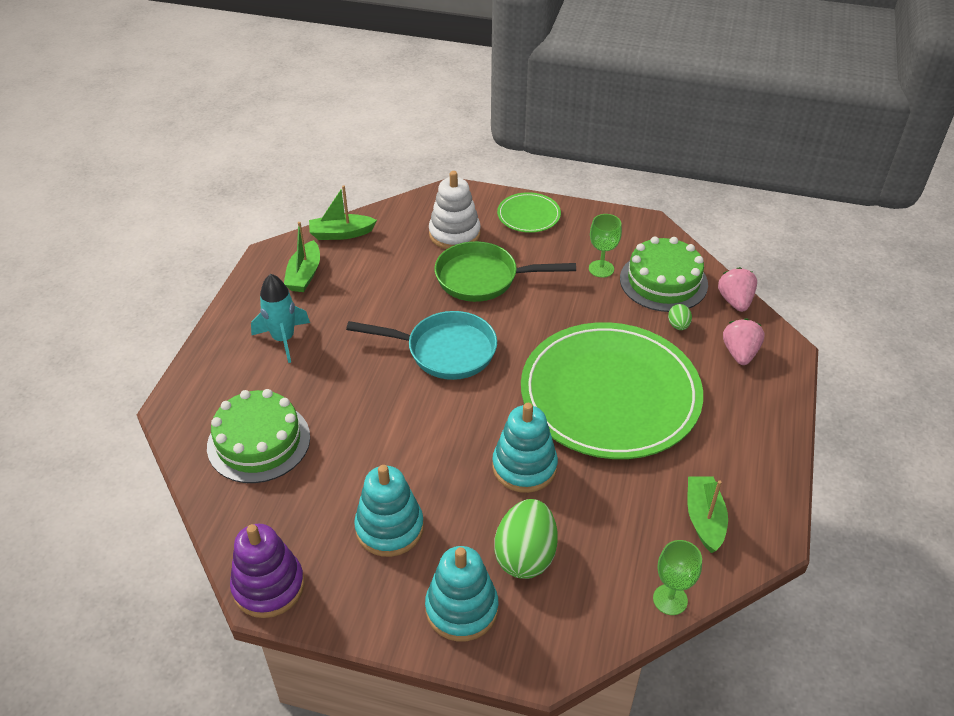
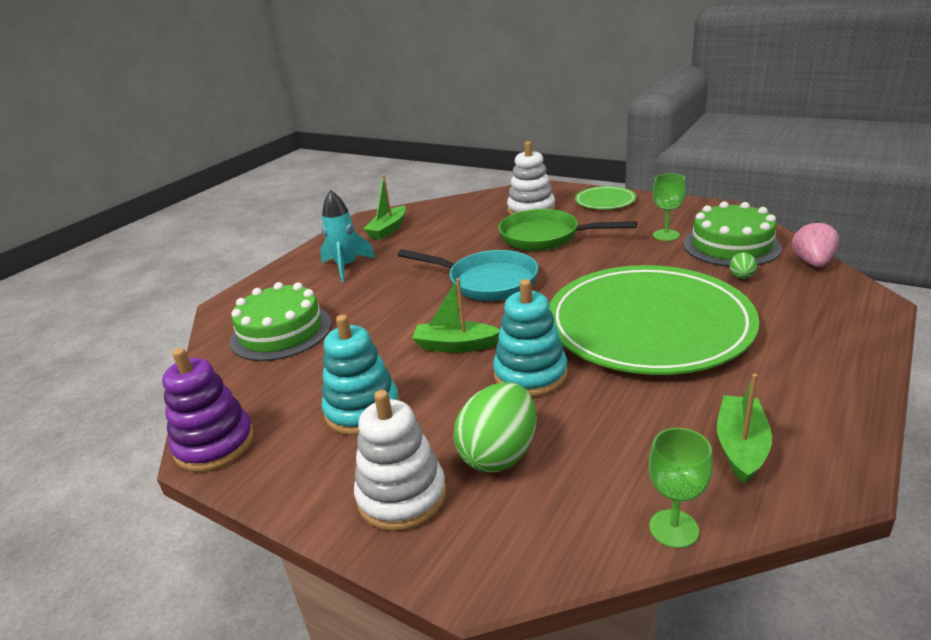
camera: 20 degrees right, 15 degrees down
green boat [309,185,377,240] -> green boat moved to [412,278,500,352]
turquoise stacking toy [425,546,498,642] -> white stacking toy [354,390,446,531]
pink strawberry [723,319,765,365] -> none

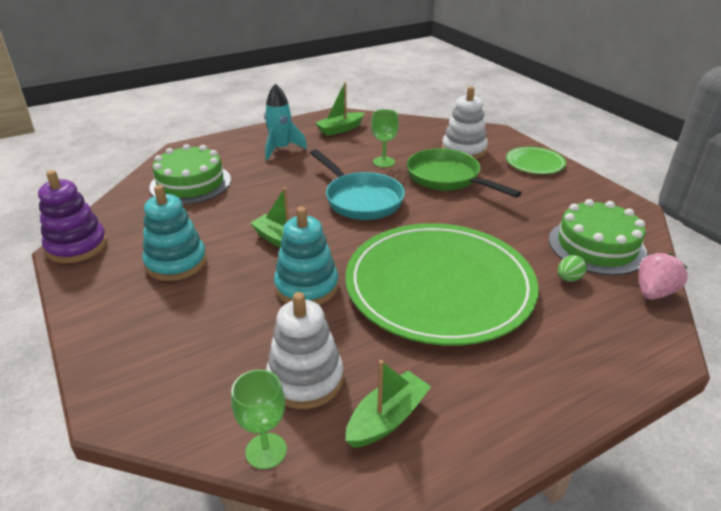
camera: 25 degrees right, 5 degrees up
white stacking toy [354,390,446,531] -> white stacking toy moved to [266,292,343,409]
green egg [453,382,537,472] -> none
green goblet [653,173,686,241] -> green goblet moved to [371,109,399,167]

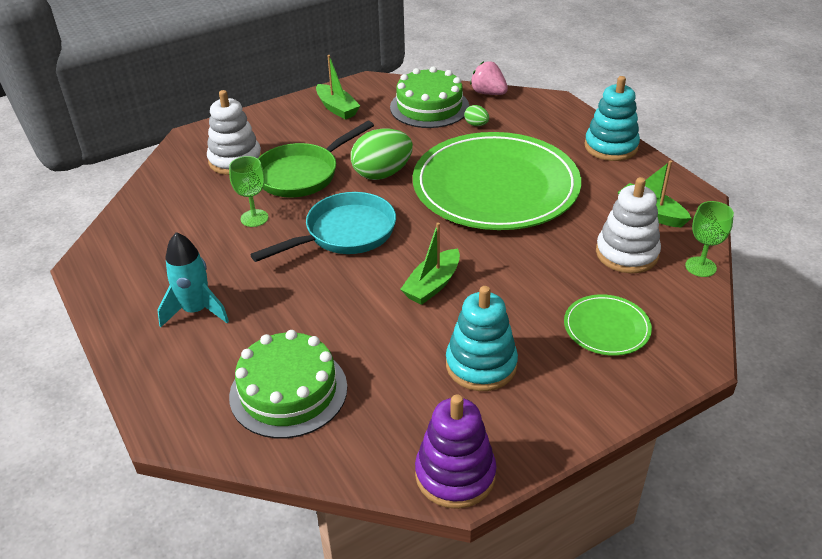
camera: 90 degrees left, 5 degrees up
turquoise stacking toy [274,207,339,305] -> turquoise stacking toy moved to [584,76,640,161]
green boat [316,82,364,136] -> green boat moved to [316,55,360,119]
green plate [506,147,566,174] -> green plate moved to [564,294,652,356]
none -> green egg [351,129,413,180]

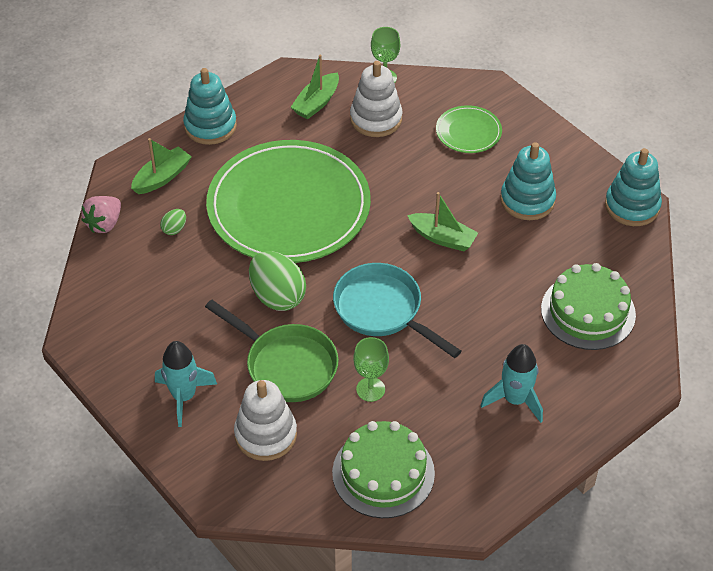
camera: 100 degrees left, 10 degrees up
green boat [316,55,360,119] -> green boat moved to [131,138,192,194]
green cake [390,67,469,128] -> green cake moved to [332,421,435,518]
purple stacking toy [415,394,497,509] -> turquoise stacking toy [605,148,662,226]
none -> turquoise rocket [155,341,217,427]

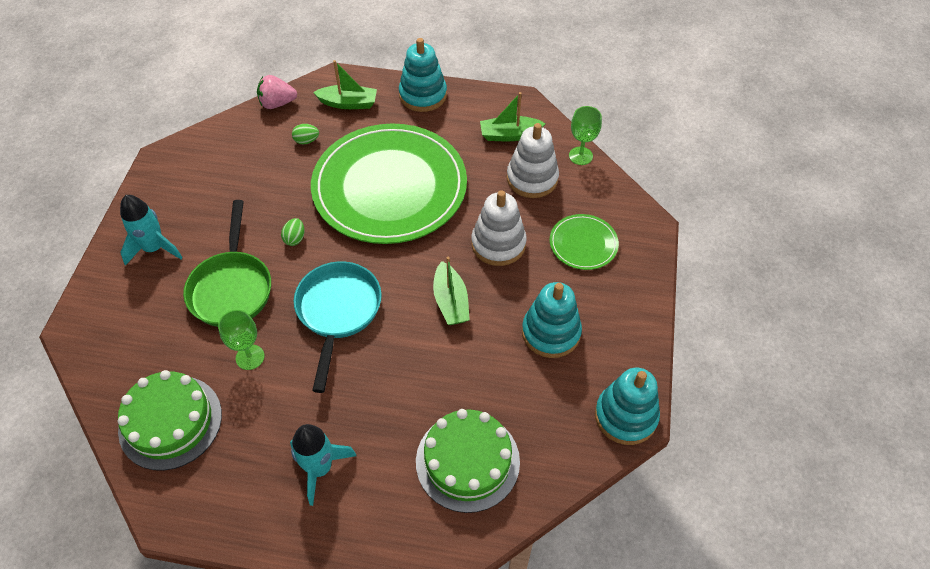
camera: 50 degrees right, 5 degrees up
white stacking toy [234,380,297,461] -> white stacking toy moved to [471,190,527,266]
green egg [249,251,306,311] -> green egg [281,218,305,246], size x0.46

